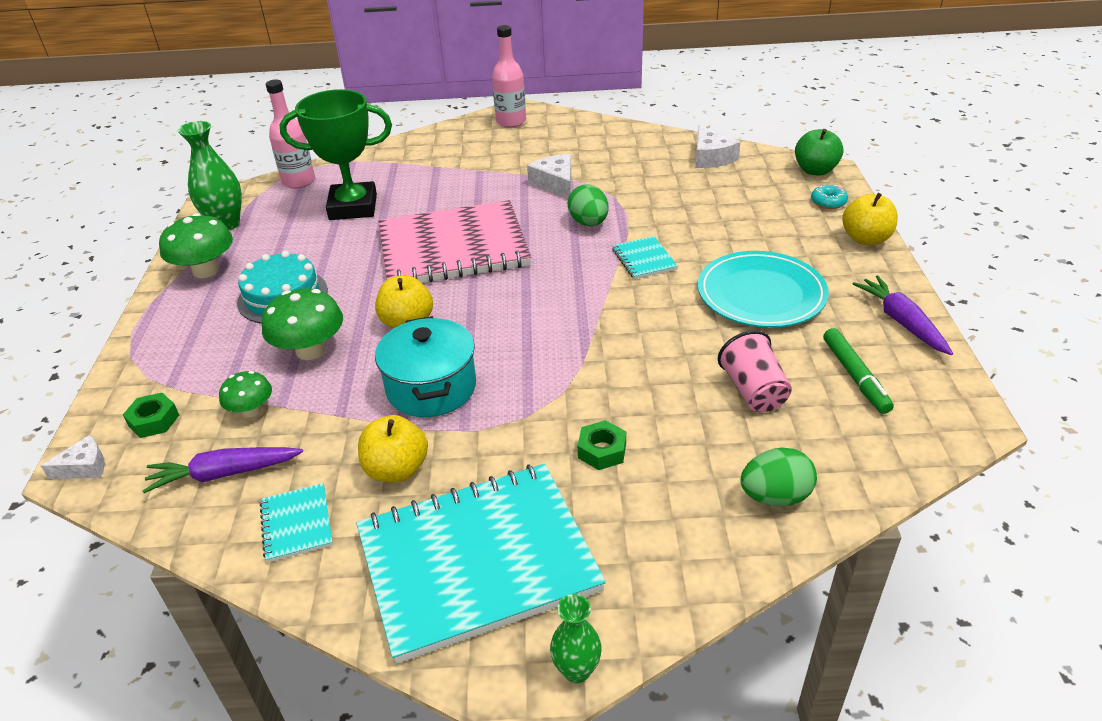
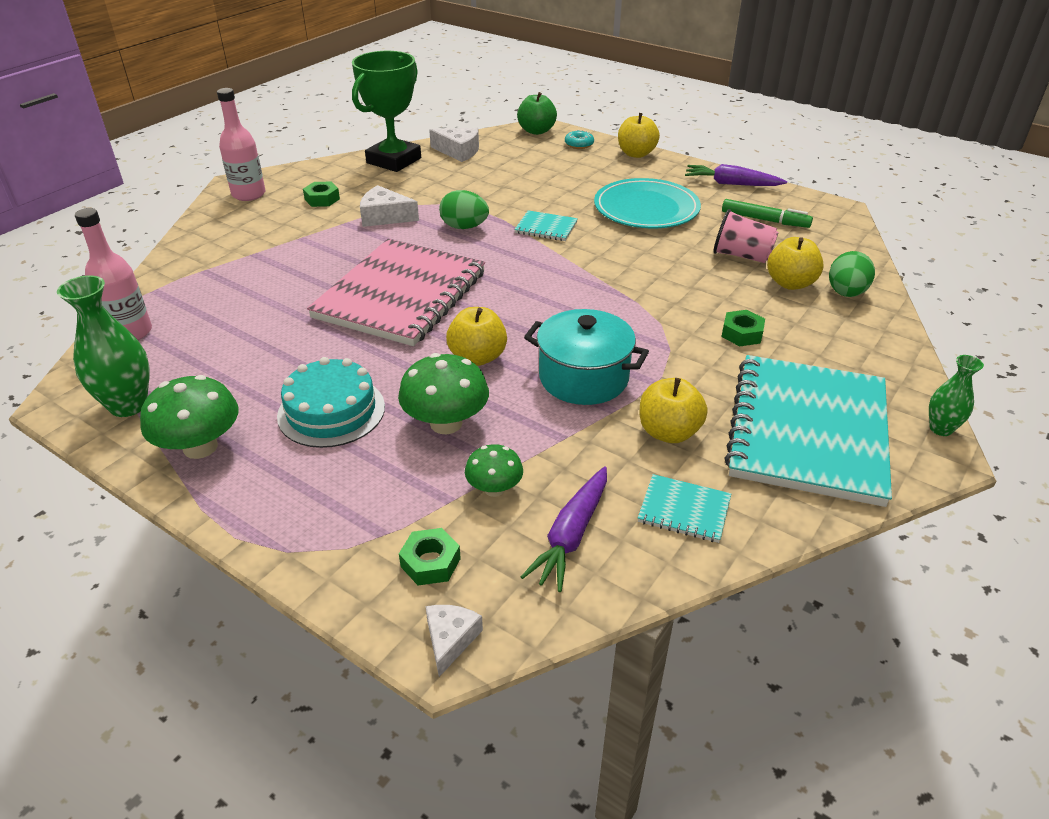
camera: 55 degrees left, 0 degrees up
green trophy [280,89,392,220] -> green trophy moved to [352,51,421,172]
none -> green nut [303,182,340,207]
none -> yellow apple [767,237,824,290]

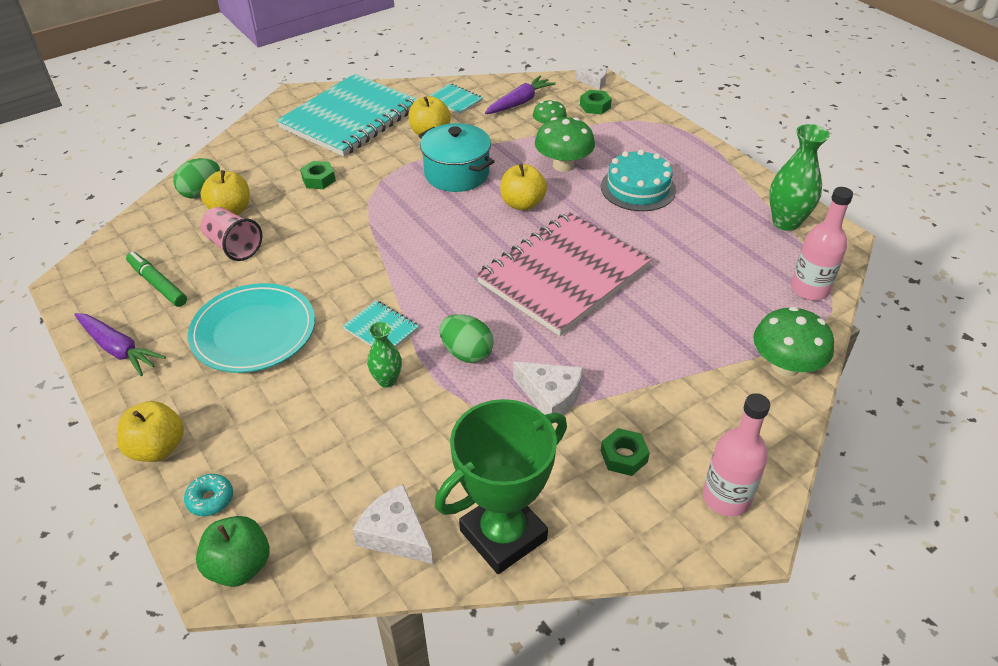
camera: 160 degrees left, 5 degrees up
green mushroom [140,375,238,459] -> green mushroom moved to [753,307,834,377]
white cheese [425,605,483,677] -> white cheese turned 105 degrees counterclockwise [575,66,607,90]
green vase [929,355,984,436] -> green vase moved to [367,322,402,388]

